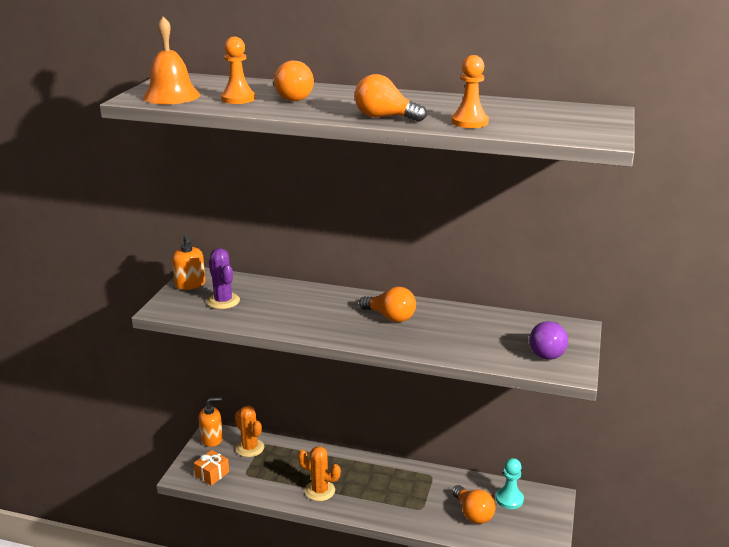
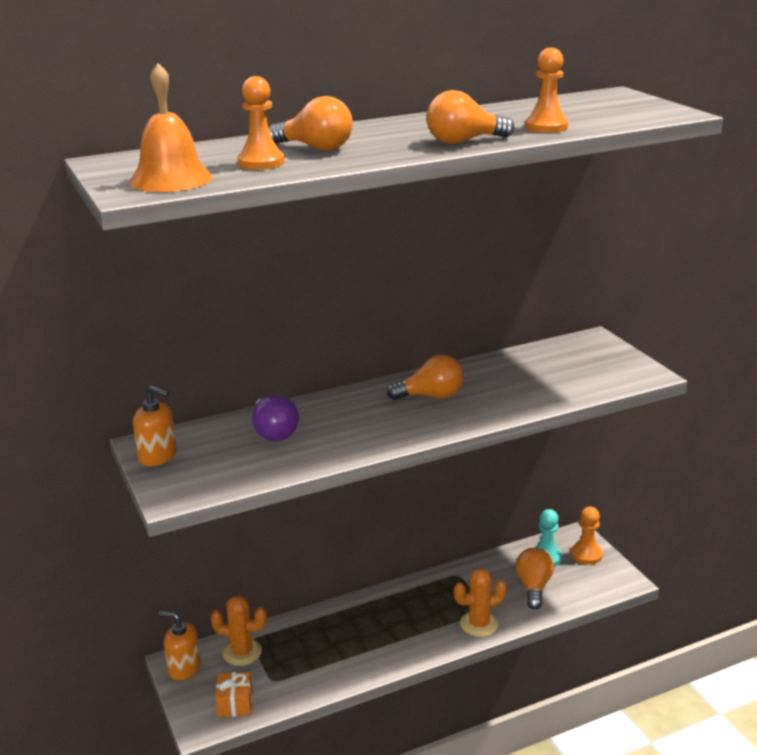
camera: 40 degrees left, 0 degrees up
orange soap dispenser [199,397,223,447] -> orange soap dispenser turned 105 degrees counterclockwise [159,611,201,681]
purple cactus [207,248,240,309] -> none
orange cactus [298,446,341,501] -> orange cactus moved to [454,568,507,637]
orange light bulb [452,485,495,524] -> orange light bulb turned 105 degrees counterclockwise [516,548,554,610]
purple light bulb [529,321,568,360] -> purple light bulb moved to [252,395,299,442]
none -> orange pawn [571,507,603,565]

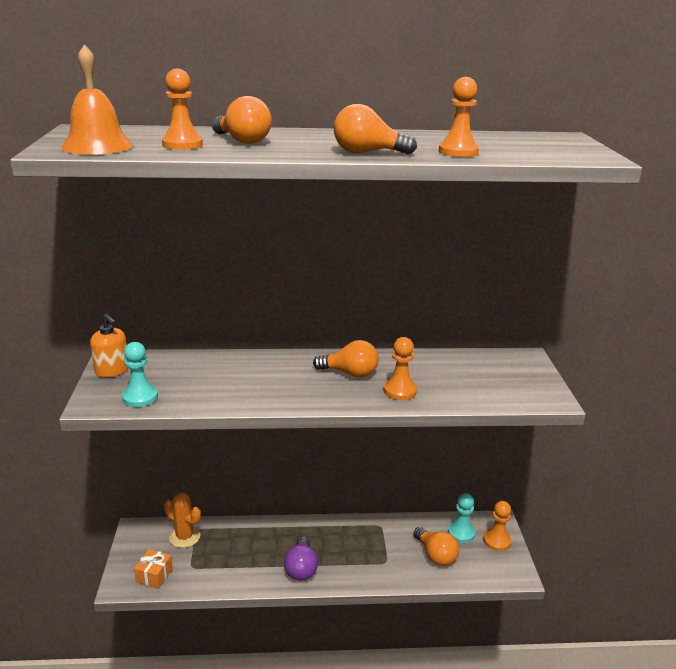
camera: 20 degrees right, 0 degrees up
orange soap dispenser [159,611,201,681] -> none
purple light bulb [252,395,299,442] -> purple light bulb moved to [284,536,318,581]
orange cactus [454,568,507,637] -> none
orange light bulb [516,548,554,610] -> orange light bulb turned 120 degrees clockwise [414,527,459,566]
none -> turquoise pawn [122,342,158,407]
none -> orange pawn [383,337,417,400]

